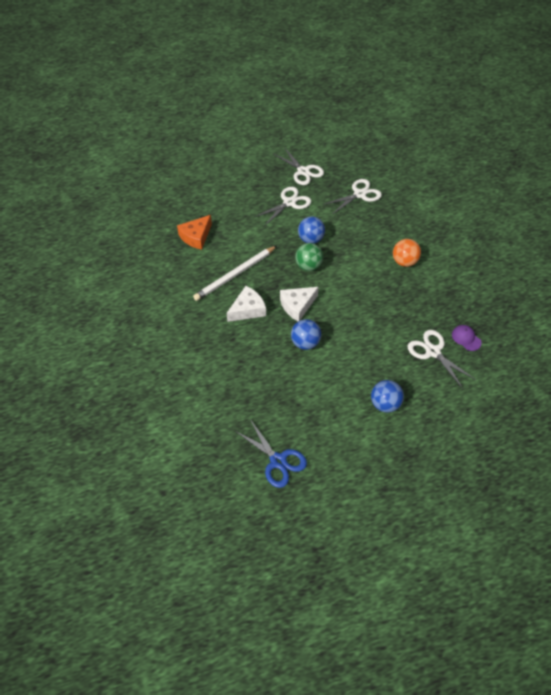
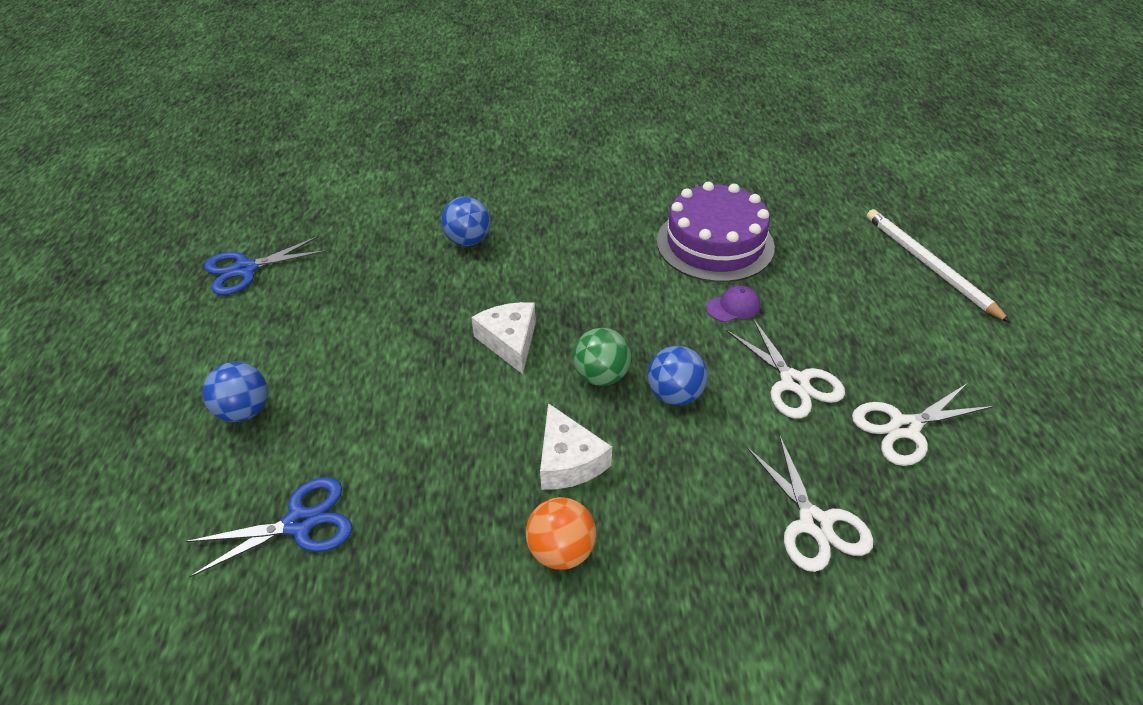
camera: 105 degrees right, 10 degrees down
orange cheese [177,215,212,250] -> purple cake [657,182,775,282]
white pencil [193,246,277,301] -> white pencil moved to [867,209,1011,323]
white cheese [227,286,266,322] -> white cheese moved to [540,403,612,490]
blue ball [291,319,321,350] -> blue ball moved to [441,197,490,246]
white scissors [408,330,476,389] -> blue scissors [185,477,353,578]
purple cap [452,325,482,351] -> purple cap moved to [706,286,760,322]

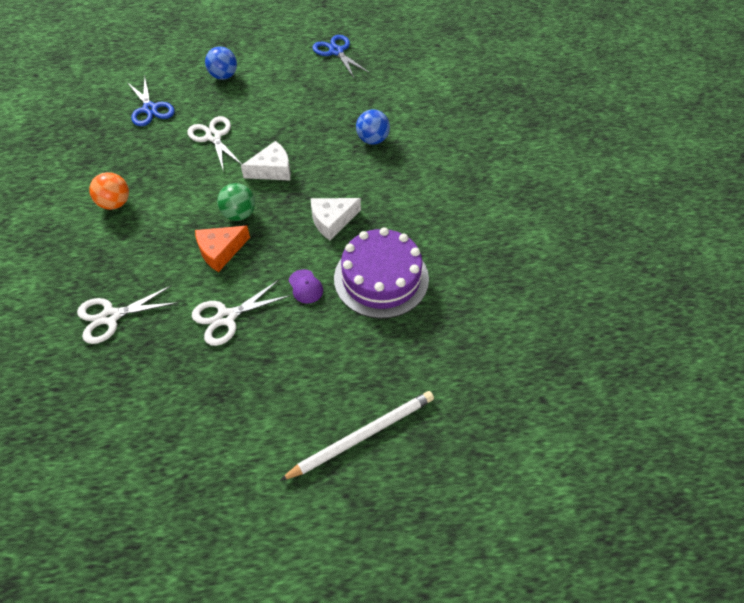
camera: 85 degrees right, 10 degrees up
white cheese [540,403,612,490] -> white cheese moved to [311,198,361,240]
blue ball [648,346,708,405] -> orange cheese [195,225,250,272]
white scissors [852,384,994,466] -> white scissors moved to [187,116,242,172]

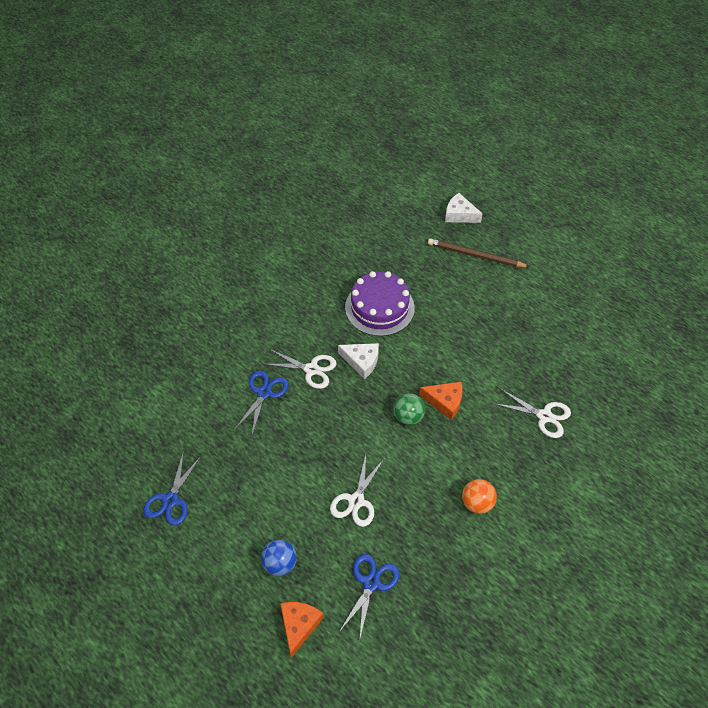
camera: 130 degrees left, 0 degrees up
white scissors [192,280,290,346] -> white scissors moved to [264,349,337,389]
white cheese [241,141,291,181] -> white cheese moved to [445,193,483,223]
white pencil [280,391,434,481] -> brown pencil [428,238,530,267]
purple cap [289,269,323,304] -> none
blue ball [356,109,390,145] -> blue scissors [234,370,289,435]
none -> orange cheese [280,602,324,658]

